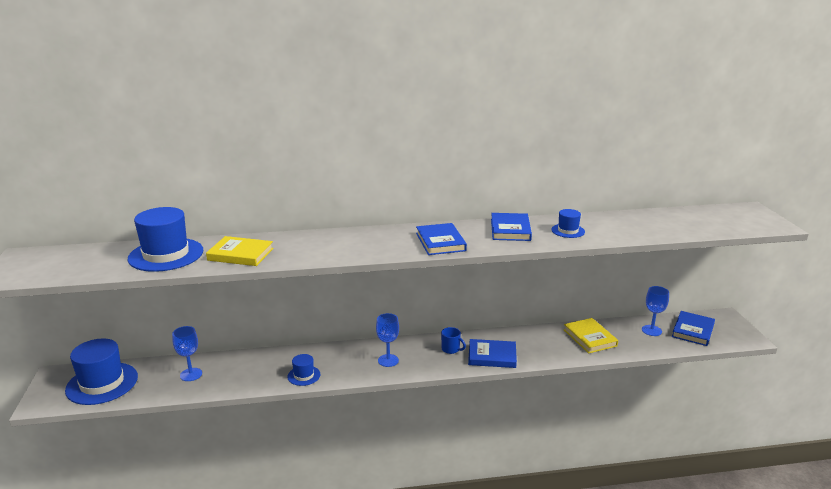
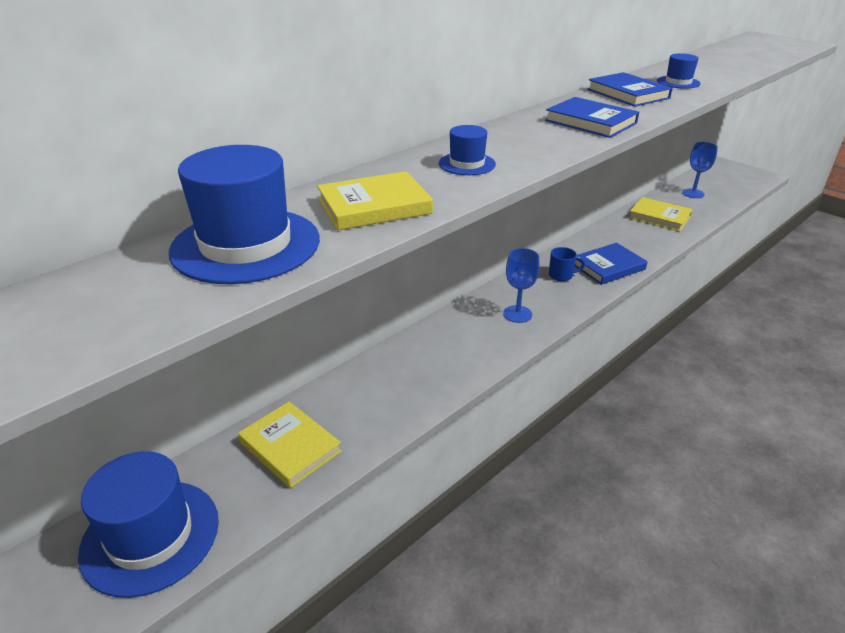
camera: 35 degrees left, 10 degrees up
blue goblet [172,326,202,381] -> yellow book [238,401,342,488]
blue hat [287,354,320,386] -> blue hat moved to [439,125,496,175]
blue book [672,311,715,346] -> none

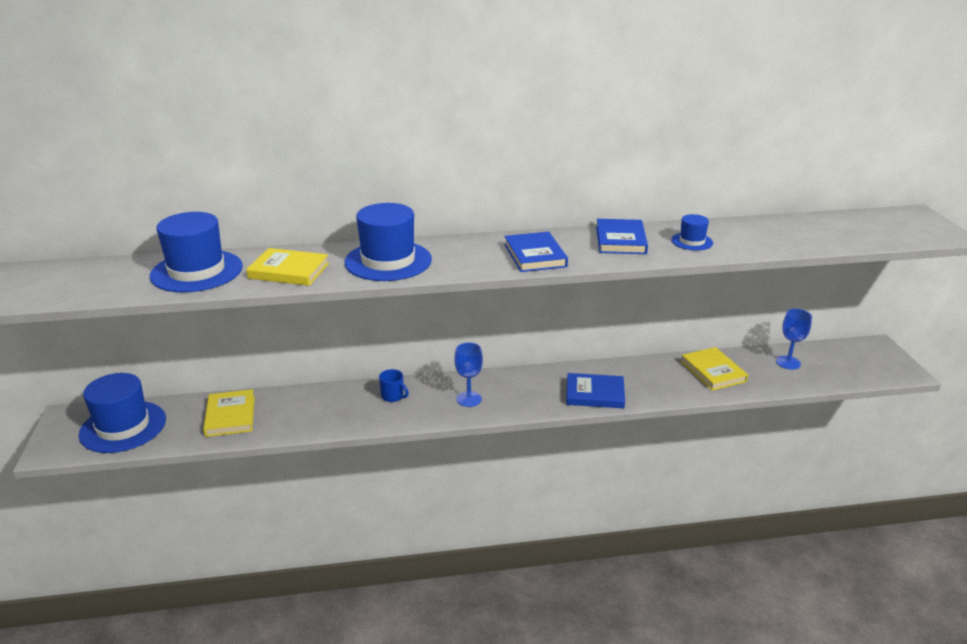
camera: 35 degrees right, 5 degrees down
blue hat [439,125,496,175] -> blue hat [344,203,432,281], size x2.03
blue mug [549,247,585,281] -> blue mug moved to [379,369,409,402]

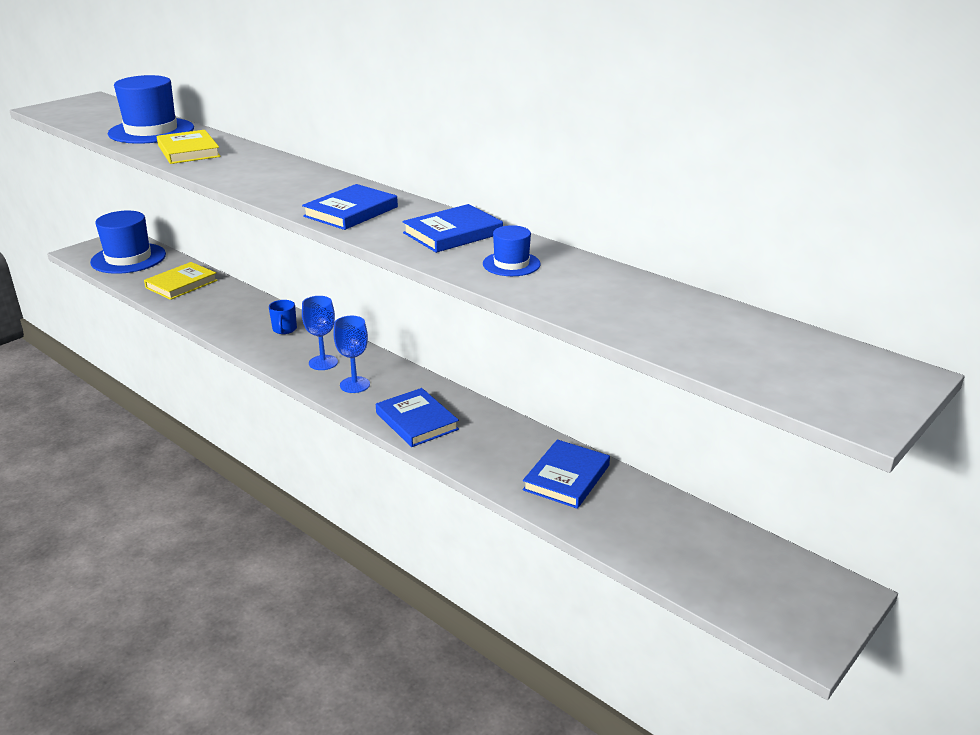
camera: 50 degrees right, 0 degrees up
blue hat [344,203,432,281] -> none
yellow book [681,347,748,391] -> blue book [523,439,610,509]
blue goblet [776,309,812,370] -> blue goblet moved to [333,316,370,393]

